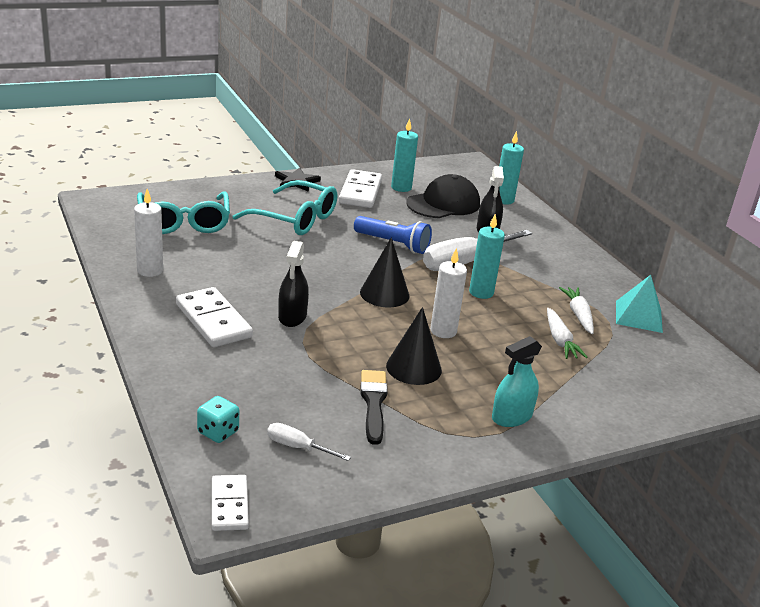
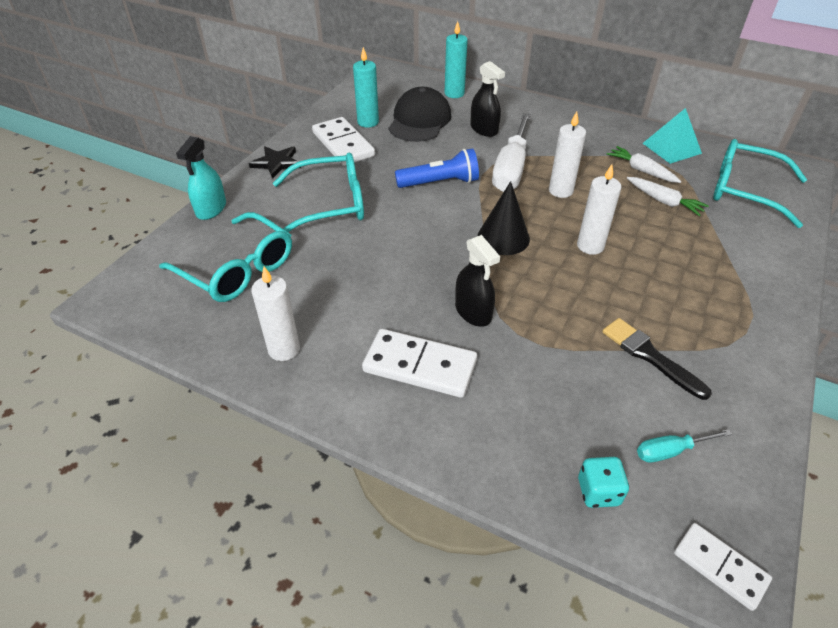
camera: 35 degrees left, 15 degrees up
white screwdriver [267,423,351,461] -> turquoise screwdriver [637,429,732,463]
black cone [386,307,442,385] -> none
turquoise candle [469,214,505,299] -> white candle [549,111,586,198]
turquoise spray bottle [492,336,542,427] -> turquoise spray bottle moved to [176,136,226,220]
none -> turquoise glasses [713,139,807,228]

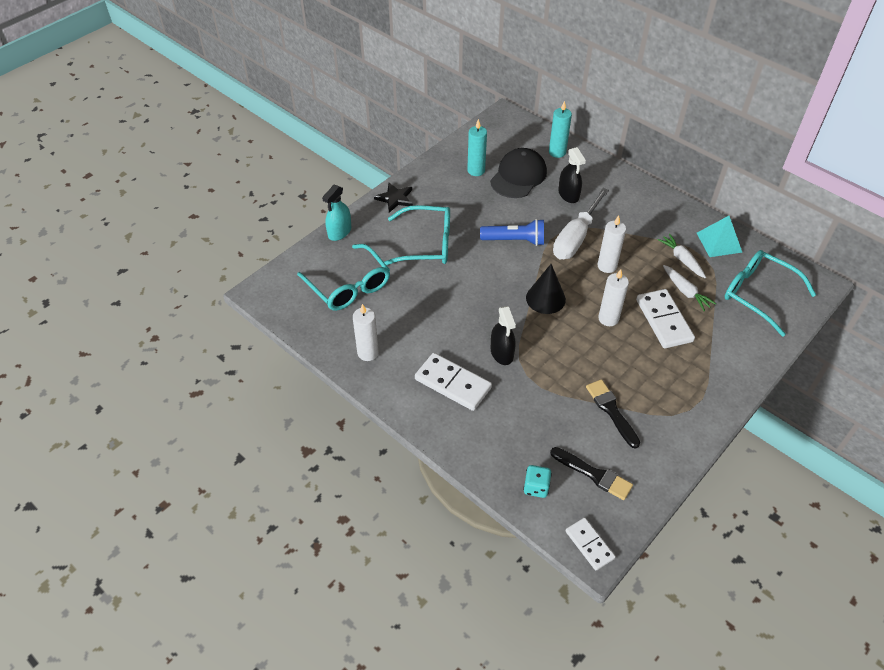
camera: 15 degrees right, 5 degrees up
white domino [312,117,375,166] -> white domino moved to [636,289,695,348]
turquoise screwdriver [637,429,732,463] -> black brush [550,447,633,500]

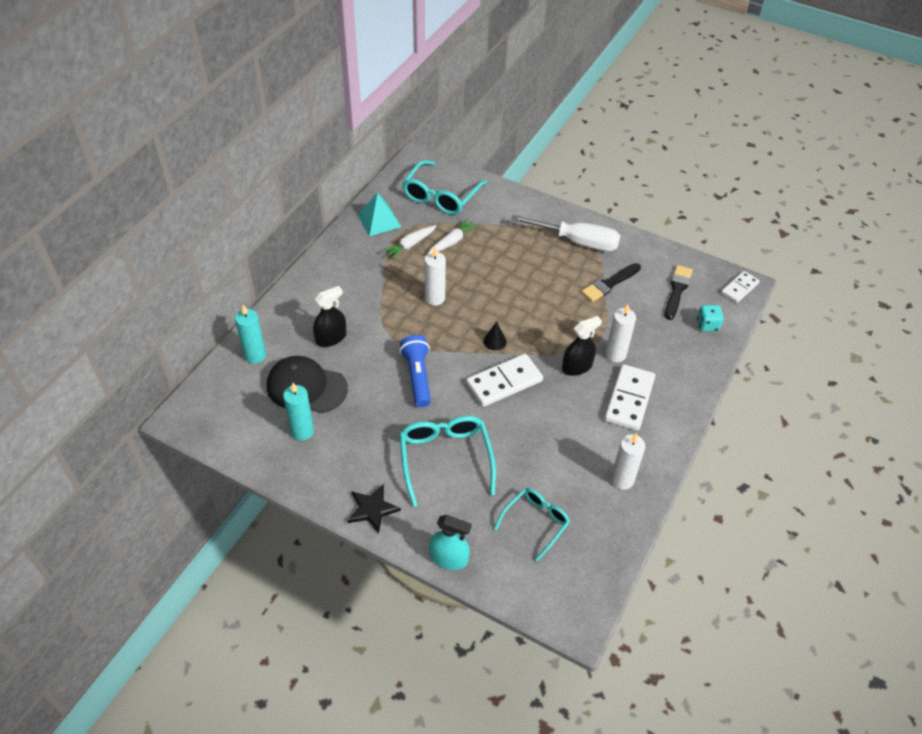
camera: 105 degrees left, 0 degrees up
turquoise glasses [297,244,390,311] -> turquoise glasses [494,488,570,561], size x0.64
black cone [526,264,566,314] -> black cone [483,322,507,351], size x0.57
white screwdriver [553,188,609,259] -> white screwdriver moved to [511,215,621,251]
white candle [598,269,629,326] -> white candle moved to [605,305,636,362]
white domino [636,289,695,348] -> white domino moved to [466,354,543,407]

